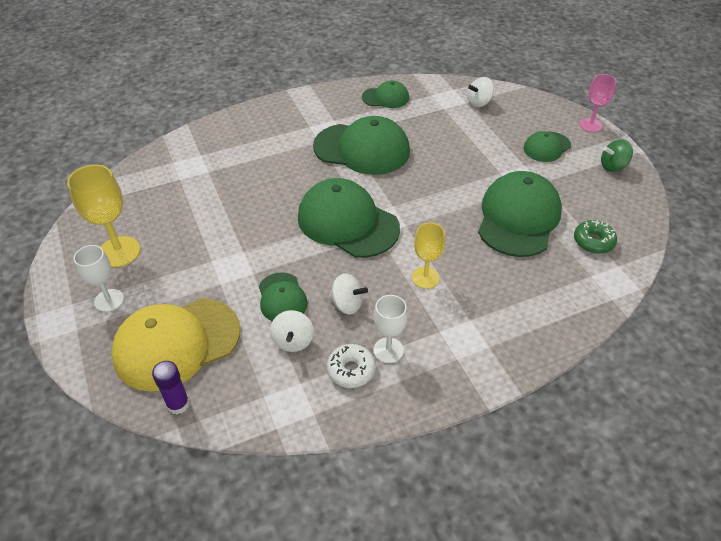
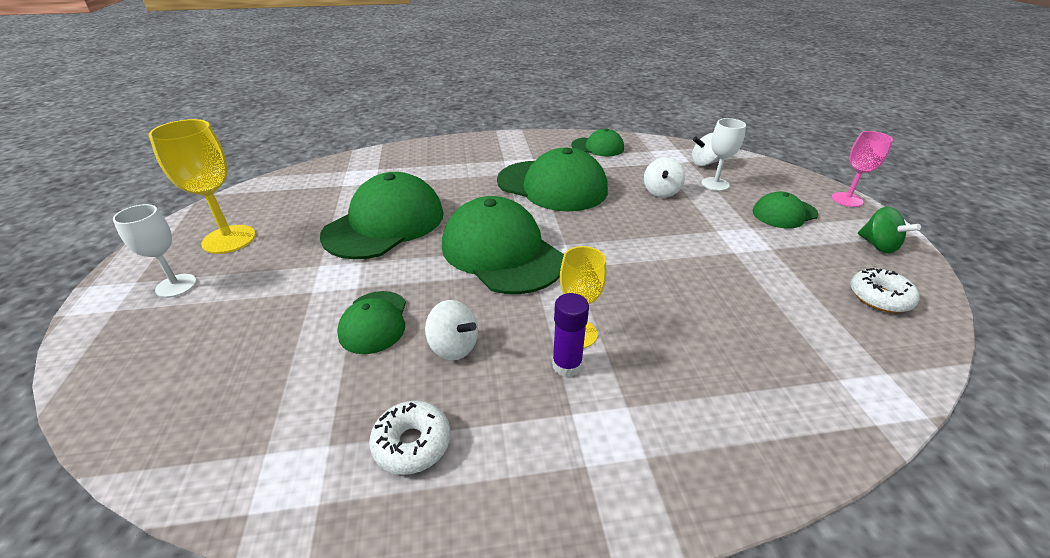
camera: 15 degrees right, 10 degrees down
yellow cap [111,298,240,392] -> none
purple glue stick [152,361,190,414] -> purple glue stick moved to [552,293,589,377]
white spinning top [270,310,314,352] -> white spinning top moved to [644,158,685,198]
white goblet [373,295,407,363] -> white goblet moved to [701,118,746,191]
green cap [478,171,562,257] -> green cap moved to [320,172,444,259]
green donut [574,220,617,254] -> none
green spinning top [601,139,633,172] -> green spinning top turned 120 degrees counterclockwise [858,207,921,254]
none -> white donut [851,268,920,313]

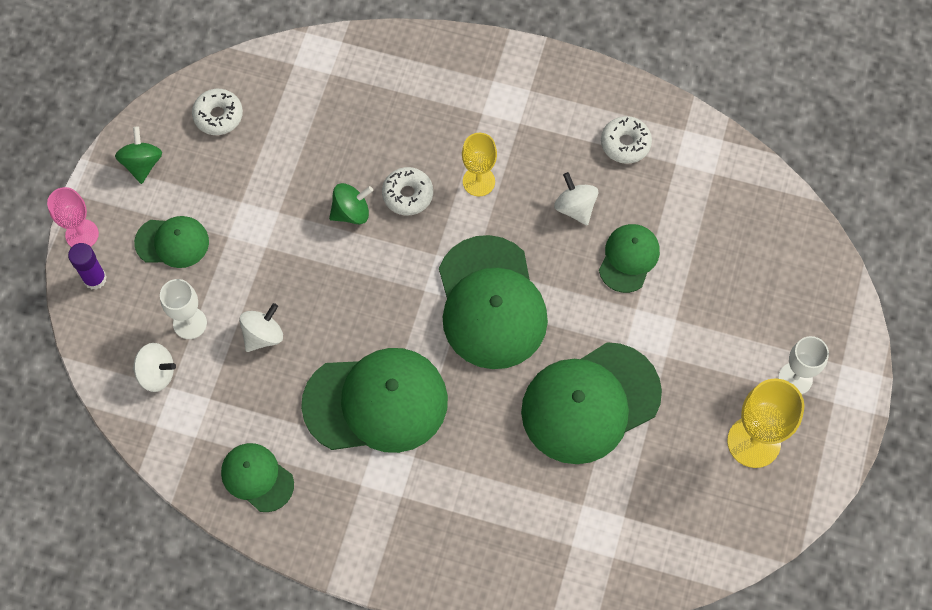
camera: 155 degrees left, 30 degrees up
green cap [497,148,608,212] -> green cap turned 120 degrees clockwise [301,348,448,453]
purple glue stick [552,293,589,377] -> purple glue stick moved to [68,243,107,290]
none -> green spinning top [329,183,373,224]
none -> white donut [382,167,433,215]

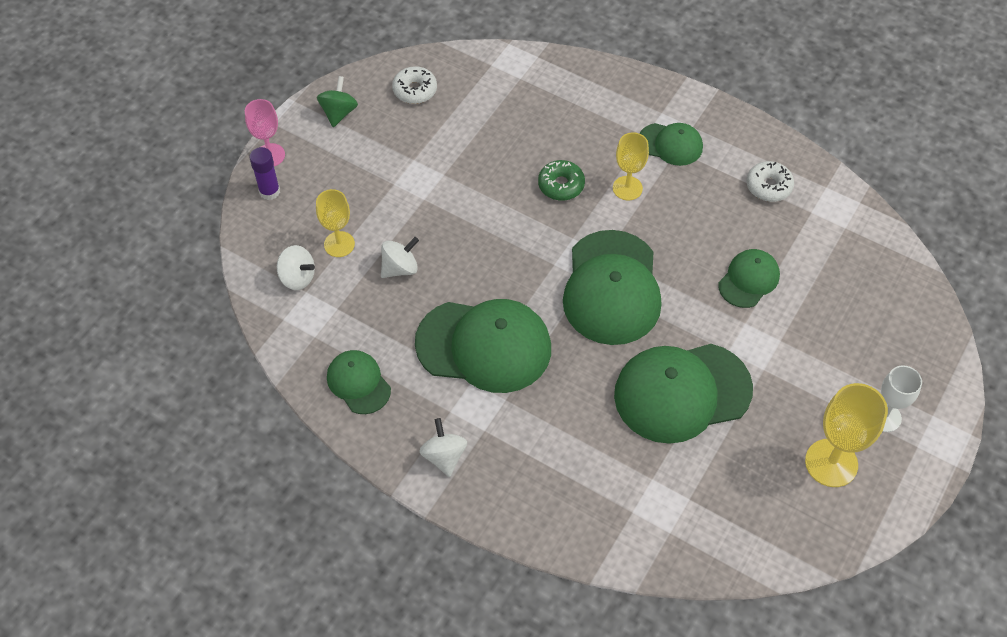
camera: 15 degrees right, 10 degrees down
green cap [134,216,209,268] -> green cap moved to [639,123,703,166]
white goblet [160,279,207,339] -> yellow goblet [316,189,355,257]
green spinning top [329,183,373,224] -> none
white donut [382,167,433,215] -> green donut [538,160,585,201]
white spinning top [554,172,598,225] -> white spinning top moved to [419,418,467,477]

